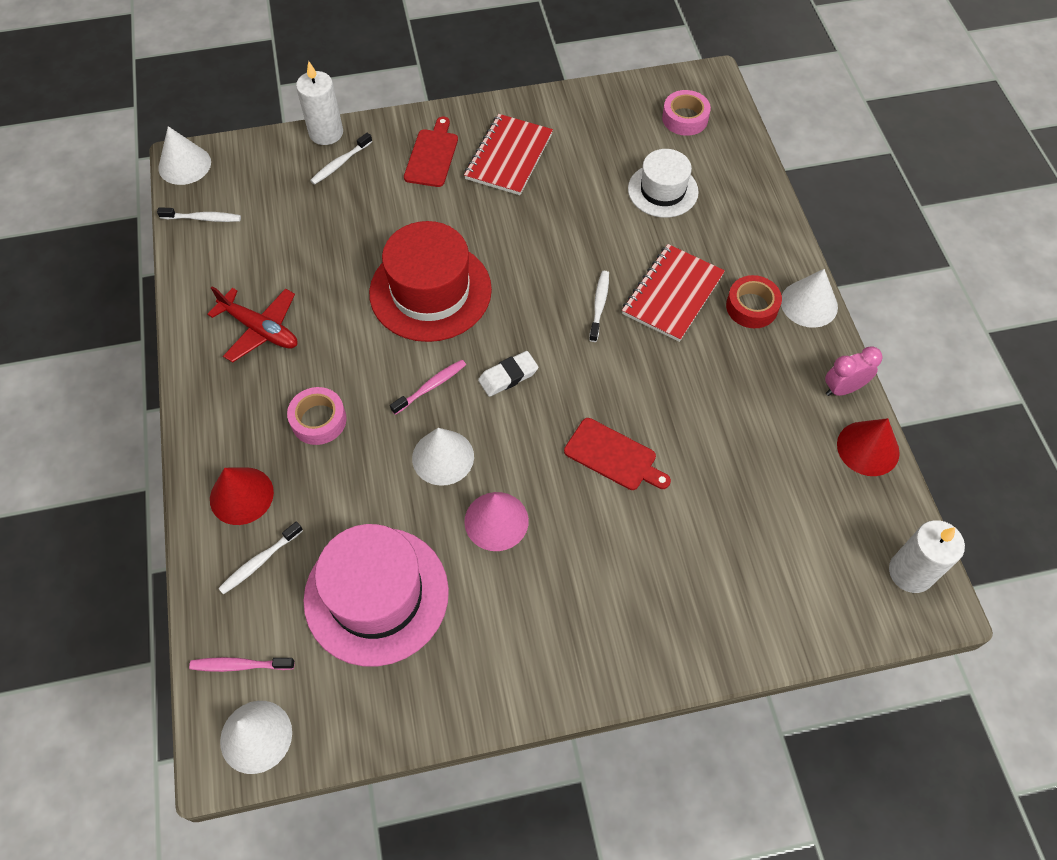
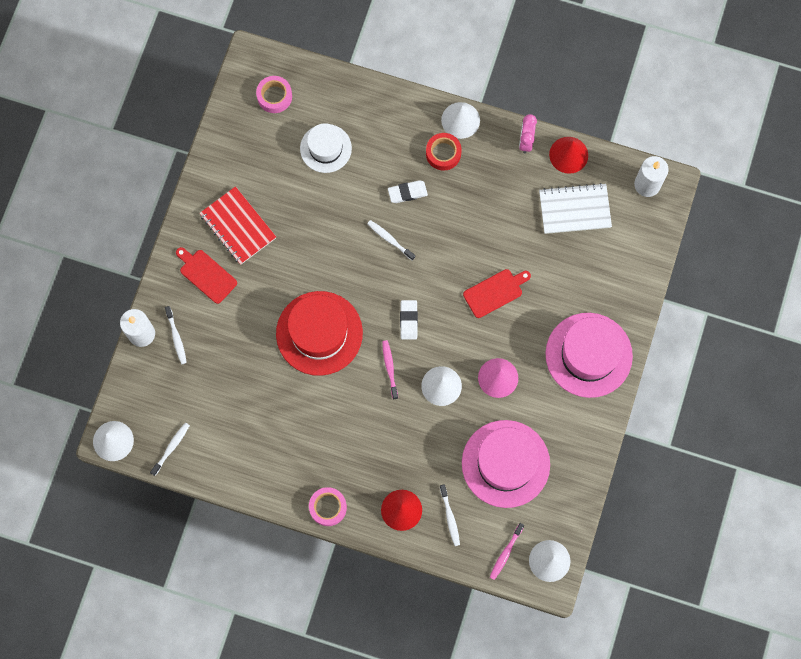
camera: 60 degrees left, 15 degrees up
red plane [207,286,297,362] -> none
pink tape [287,387,347,445] -> pink tape moved to [309,487,347,526]
red notebook [622,244,725,342] -> white eraser [388,180,428,203]
none -> white notebook [539,183,612,234]
none -> pink hat [546,313,633,398]

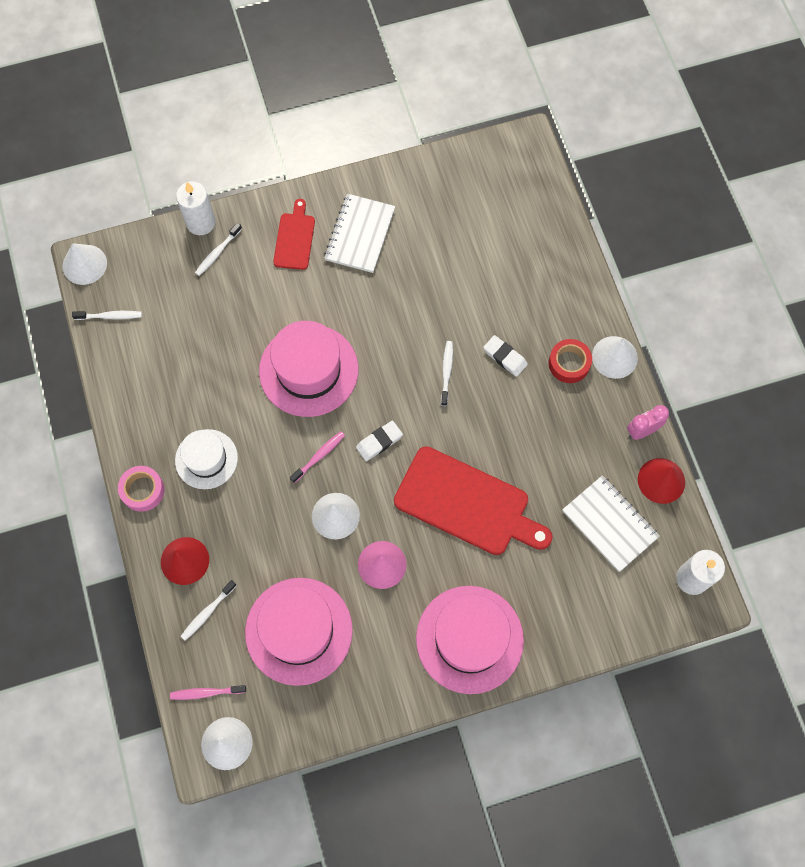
camera: 55 degrees right, 5 degrees down
red notebook [199,186,276,265] -> white notebook [324,194,395,273]
pink tape [256,76,292,113] -> none
red hat [276,291,363,376] -> pink hat [259,321,359,417]
white hat [300,123,352,173] -> white hat moved to [175,429,238,489]
red cutting board [463,269,531,318] -> red cutting board [394,446,553,555], size x1.90

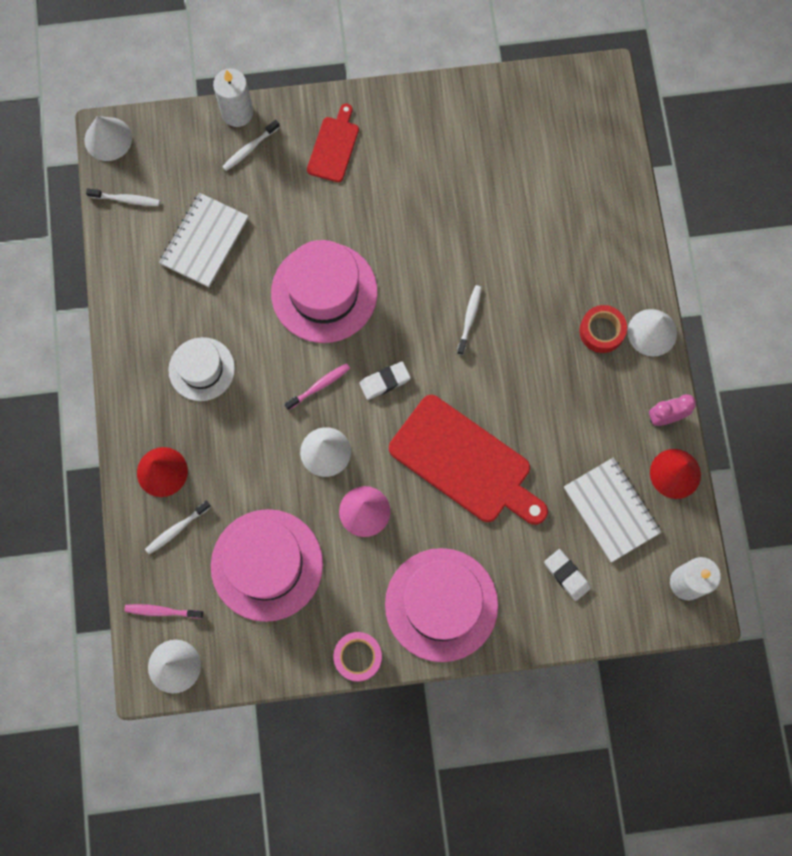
camera: 10 degrees right, 5 degrees up
pink tape [118,466,165,512] -> pink tape moved to [333,632,382,682]
white notebook [324,194,395,273] -> white notebook moved to [159,193,248,287]
white eraser [483,335,528,377] -> white eraser moved to [544,549,591,601]

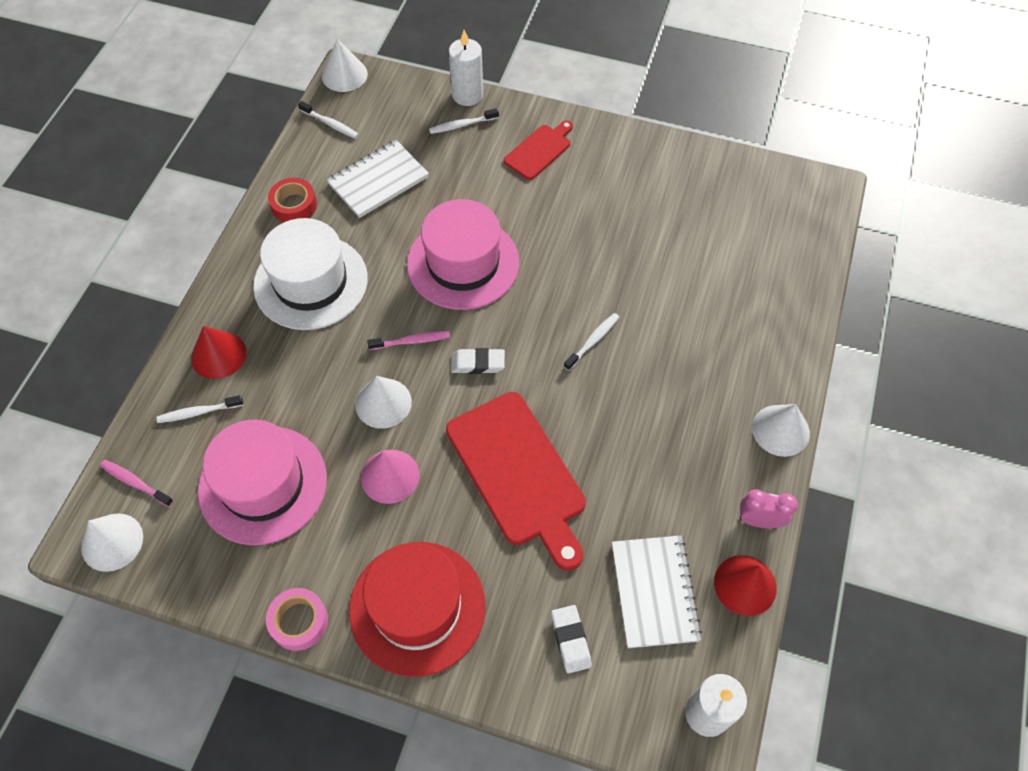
camera: 25 degrees right, 15 degrees down
white hat [168,337,235,401] -> white hat [253,218,368,330], size x1.63
pink hat [385,548,498,662] -> red hat [349,542,485,677]
red tape [579,305,627,353] -> red tape moved to [268,178,317,223]

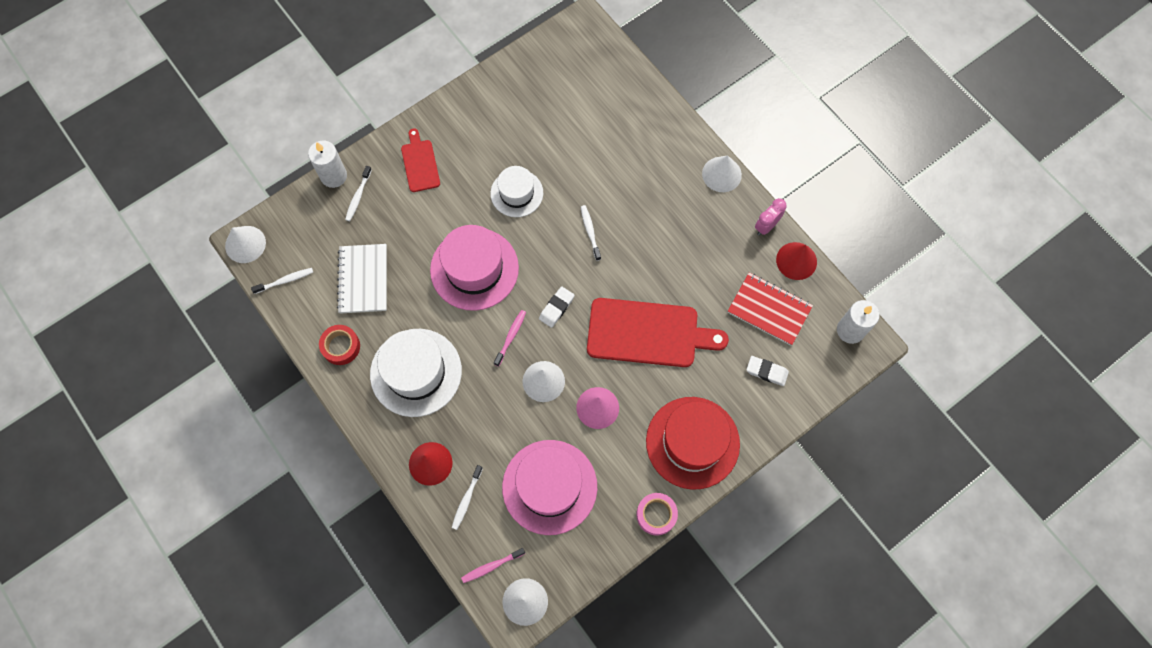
camera: 55 degrees left, 10 degrees up
white notebook [612,535,702,648] -> red notebook [728,273,813,346]
none -> white hat [490,166,543,217]

